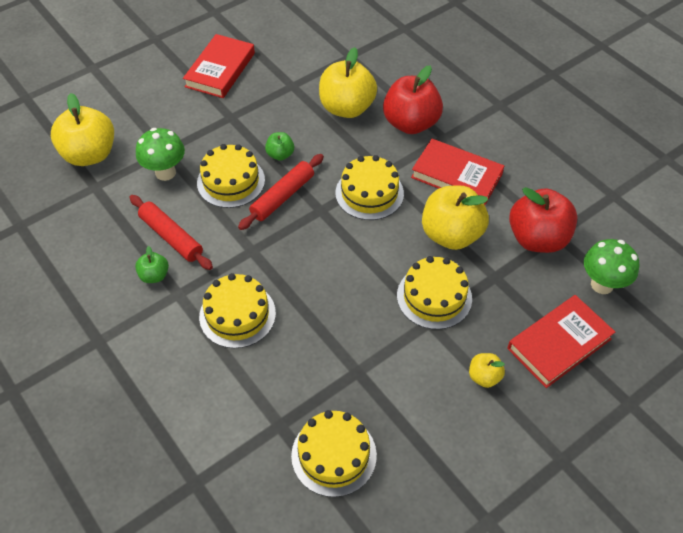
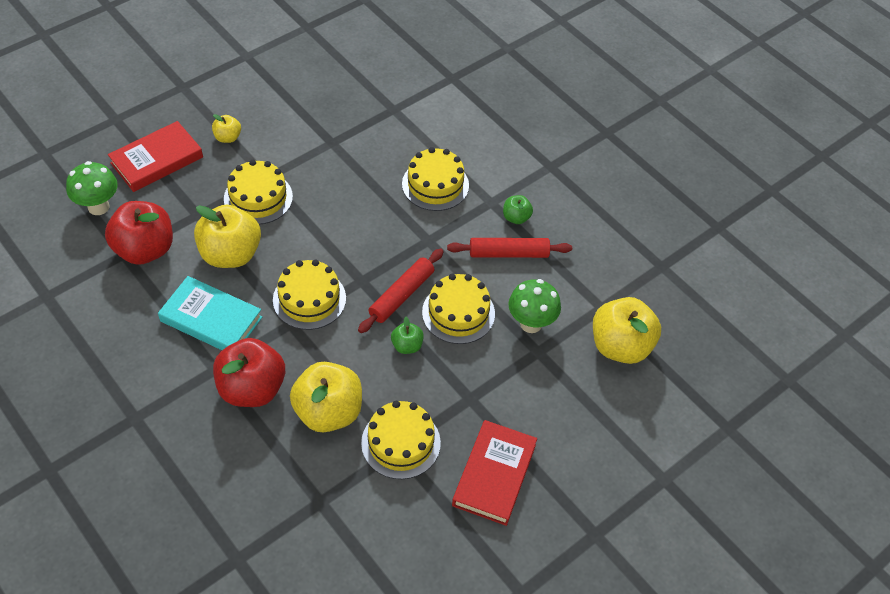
camera: 175 degrees right, 0 degrees up
red rolling pin [129,195,213,270] -> red rolling pin turned 45 degrees counterclockwise [447,238,572,258]
yellow cake [291,410,377,497] -> yellow cake moved to [361,401,441,479]
red book [411,139,504,205] -> turquoise book [158,276,262,350]

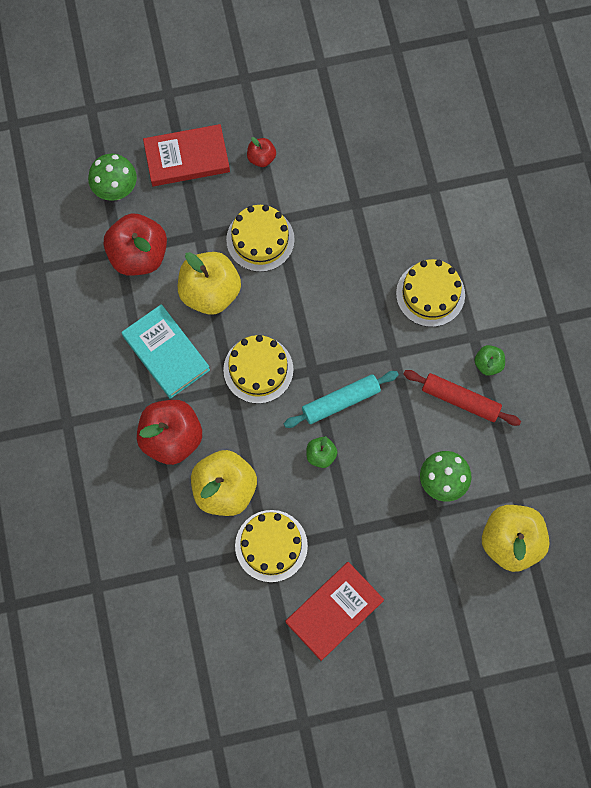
camera: 30 degrees right, 20 degrees up
yellow apple [212,114,241,143] -> red apple [247,137,276,167]
red rolling pin [358,248,444,333] -> turquoise rolling pin [284,371,399,428]
yellow cake [422,274,495,344] -> none

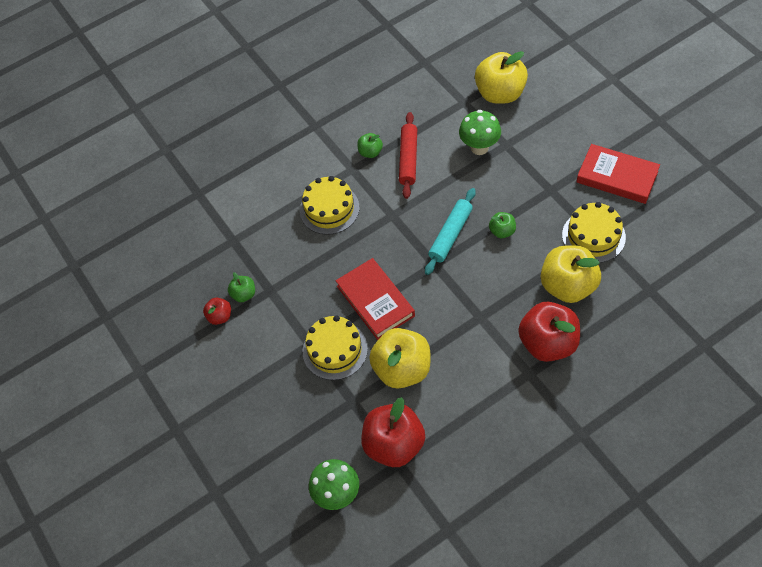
camera: 105 degrees left, 15 degrees down
turquoise book [122,304,210,399] -> none
red book [143,124,230,186] -> red book moved to [336,258,415,340]
yellow cake [223,335,293,404] -> none
red apple [247,137,276,167] -> red apple moved to [203,298,231,325]
turquoise rolling pin [284,371,399,428] -> turquoise rolling pin turned 75 degrees clockwise [425,188,476,275]
none -> green apple [228,272,255,302]

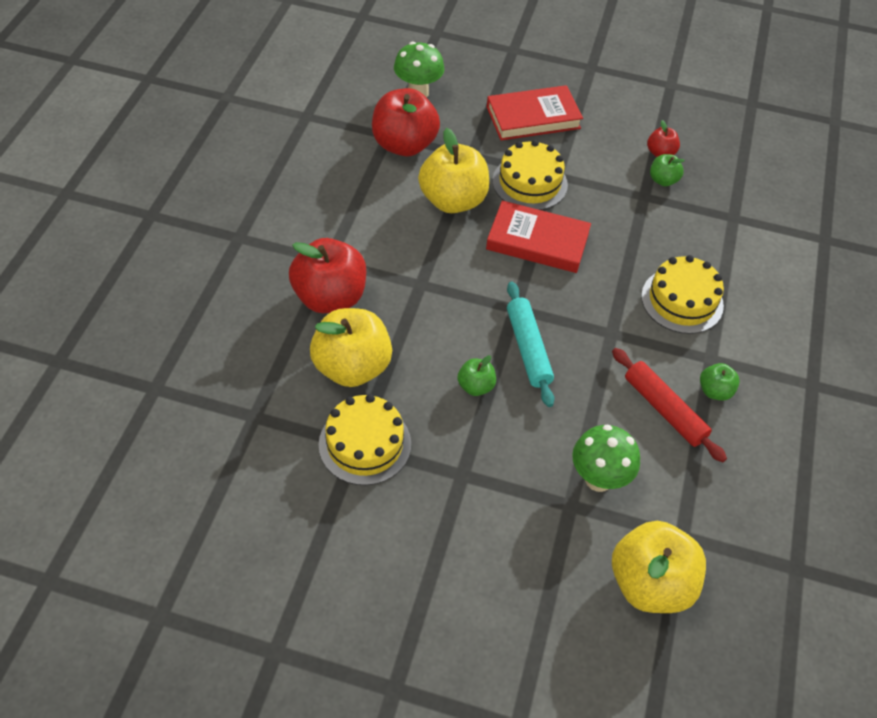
camera: 130 degrees right, 5 degrees down
red book [577,144,660,204] -> red book moved to [487,85,583,140]

